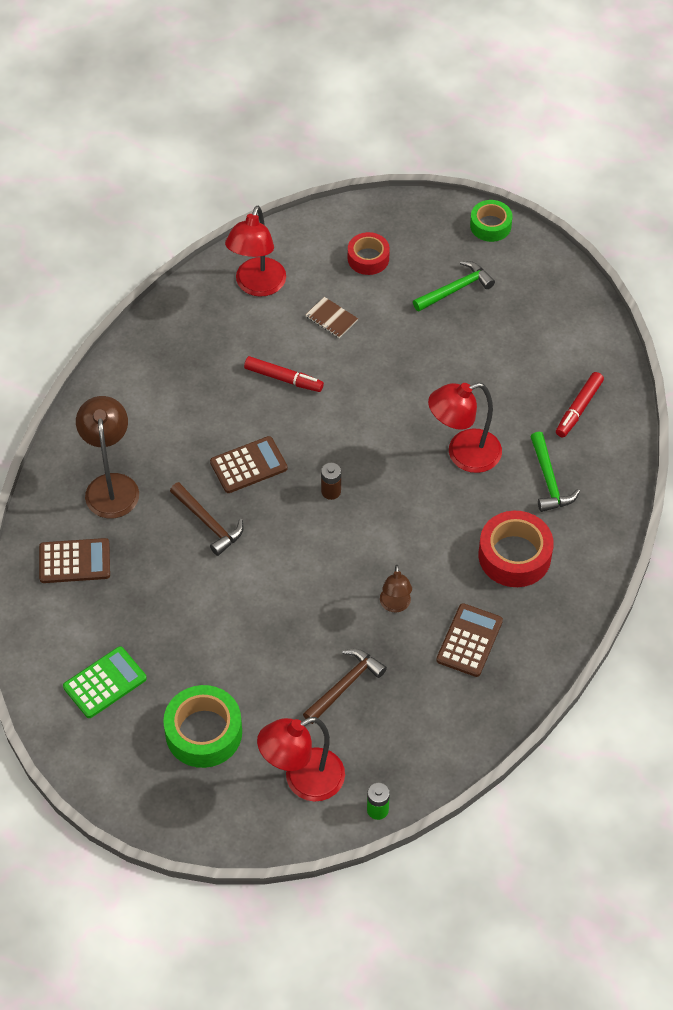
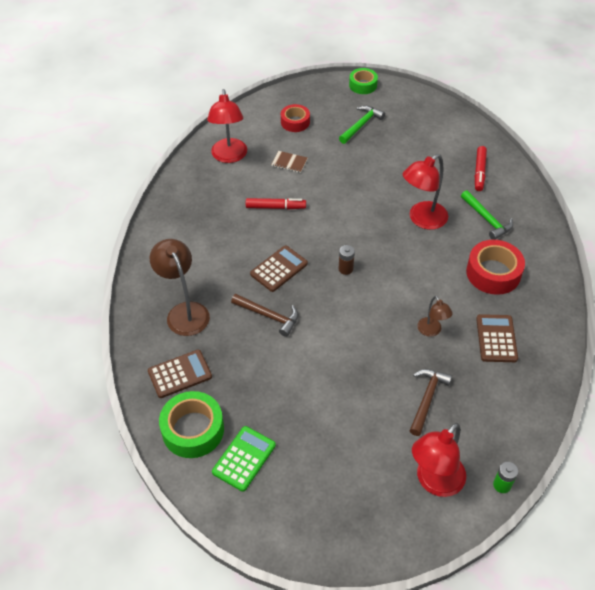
camera: 20 degrees left, 5 degrees down
green tape [163,685,242,768] -> green tape moved to [159,391,224,458]

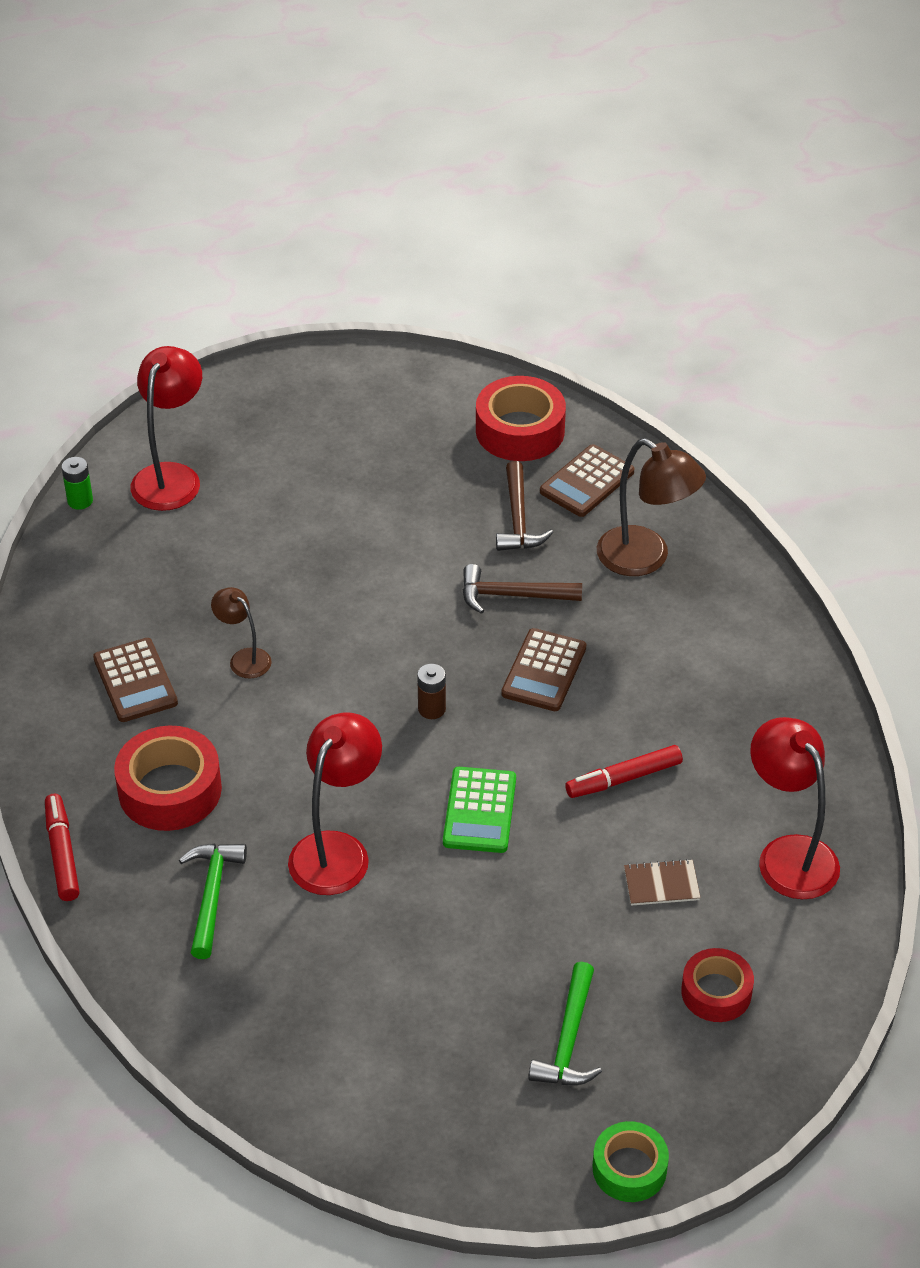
camera: 155 degrees right, 5 degrees down
green tape [159,391,224,458] -> red tape [476,376,566,461]
green calculator [212,426,276,492] -> green calculator moved to [443,767,516,853]
brown hammer [410,369,452,436] -> brown hammer moved to [496,461,553,551]
green hammer [461,190,513,240] -> green hammer turned 60 degrees clockwise [179,844,247,959]
red marker [475,146,487,191] -> red marker moved to [45,794,80,901]

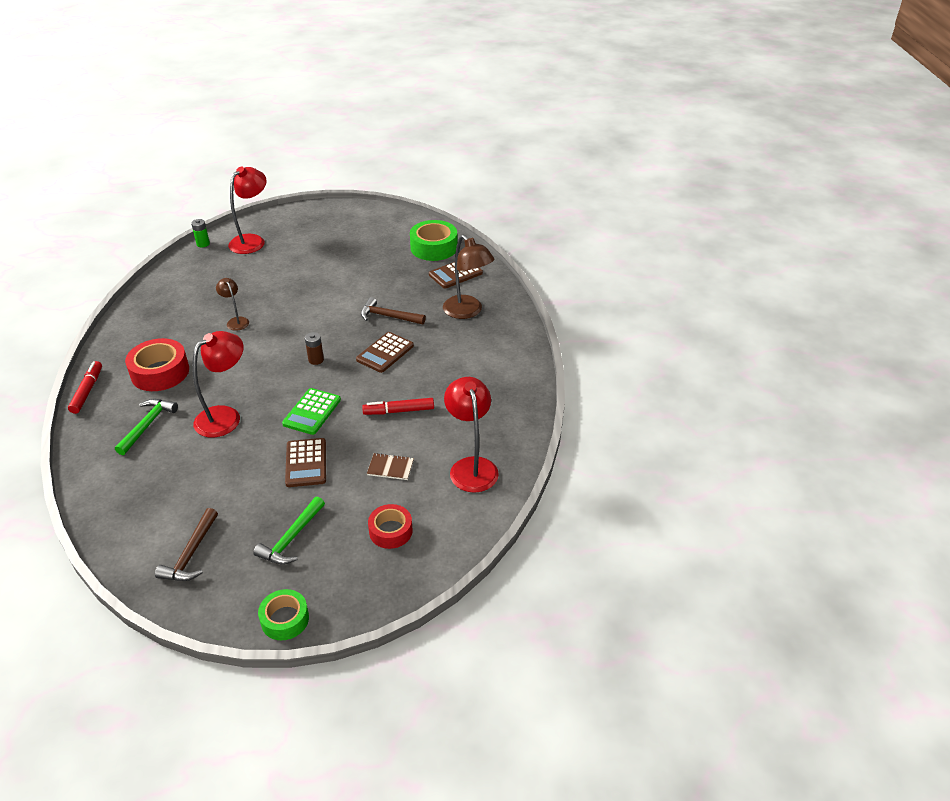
camera: 15 degrees right, 5 degrees down
brown calculator [93,638,178,722] -> brown calculator moved to [285,438,326,487]
red tape [476,376,566,461] -> green tape [410,220,458,261]
brown hammer [496,461,553,551] -> brown hammer moved to [155,508,218,581]

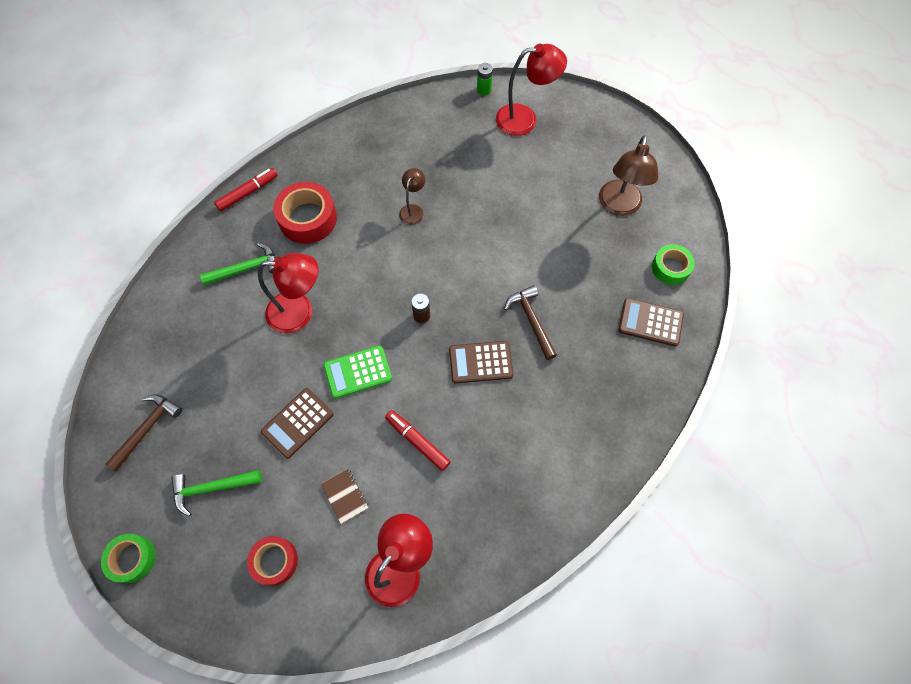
camera: 50 degrees right, 25 degrees up
brown hammer [155,508,218,581] -> brown hammer turned 150 degrees clockwise [105,394,182,472]
green tape [410,220,458,261] -> green tape [652,244,695,285], size x0.63
brown lamp [443,235,495,319] -> brown lamp moved to [599,135,658,216]

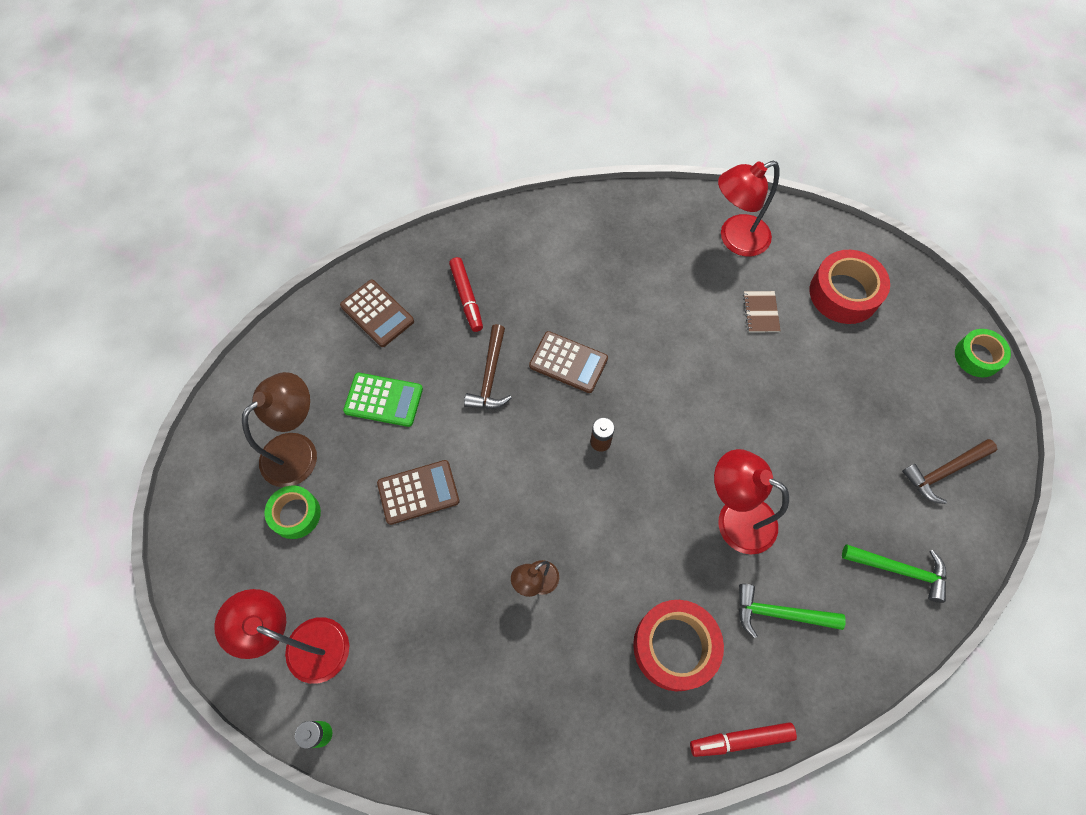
camera: 150 degrees left, 0 degrees up
green hammer [171,470,262,517] -> green hammer moved to [842,544,947,603]
red tape [247,536,298,586] -> red tape [810,250,890,324], size x1.58
brown calculator [261,388,333,459] -> brown calculator moved to [377,460,460,525]
green calculator [323,345,392,399] -> green calculator moved to [343,373,423,427]
red marker [385,410,450,471] -> red marker moved to [449,257,483,332]
green tape [652,244,695,285] -> green tape moved to [264,485,321,539]

